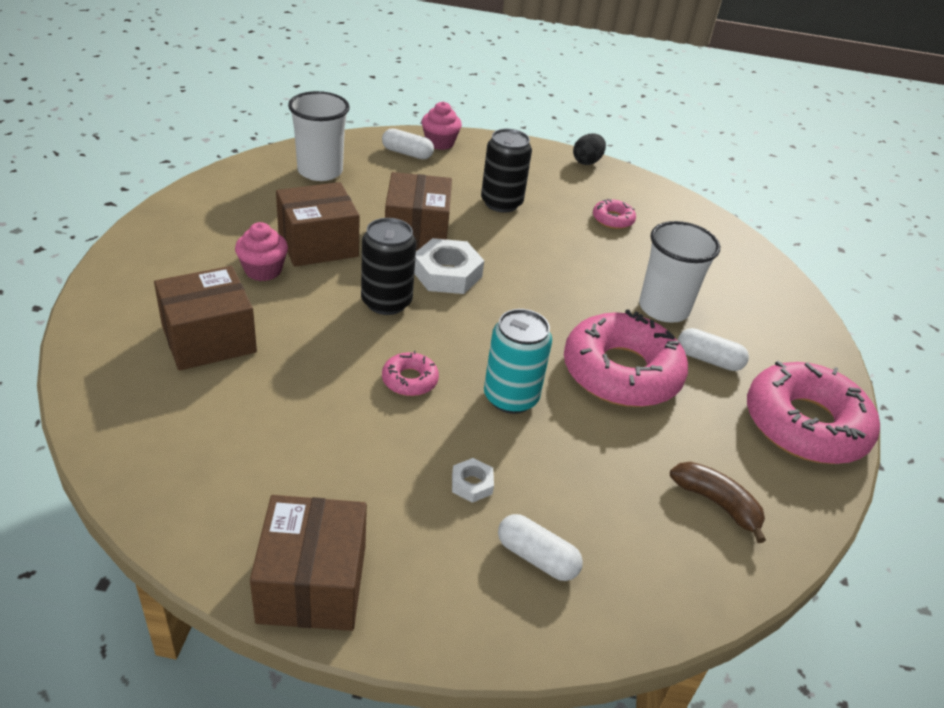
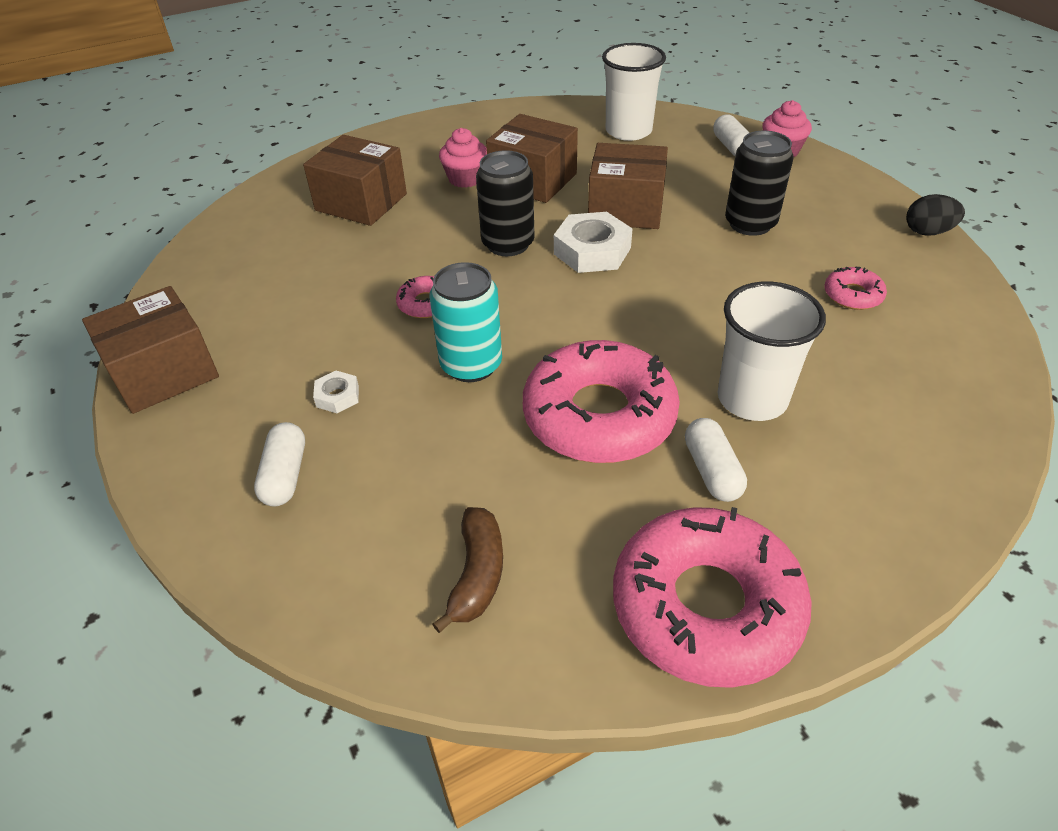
camera: 60 degrees right, 5 degrees up
brown box [385,172,452,250] -> brown box turned 45 degrees clockwise [588,143,668,229]

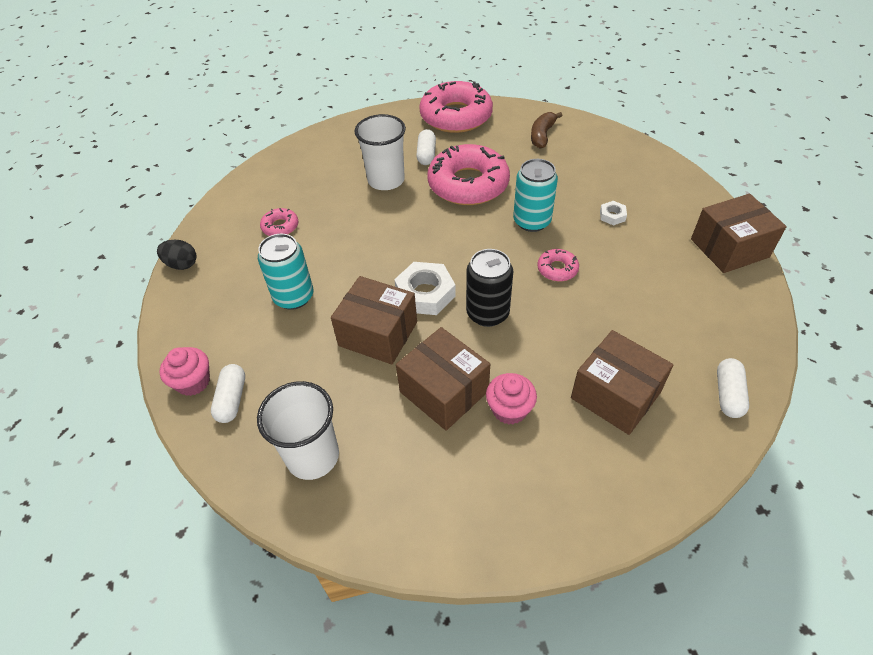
camera: 165 degrees left, 5 degrees up
white capsule [254,422,305,506] -> white capsule moved to [717,358,749,418]
black can [725,131,794,236] -> turquoise can [258,234,313,310]

